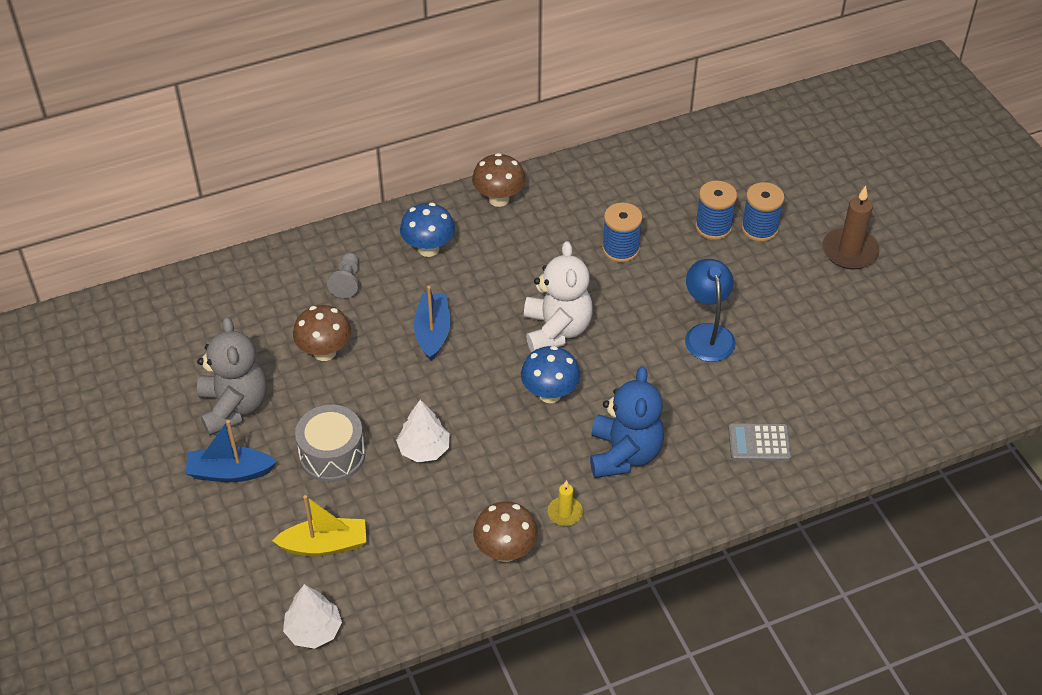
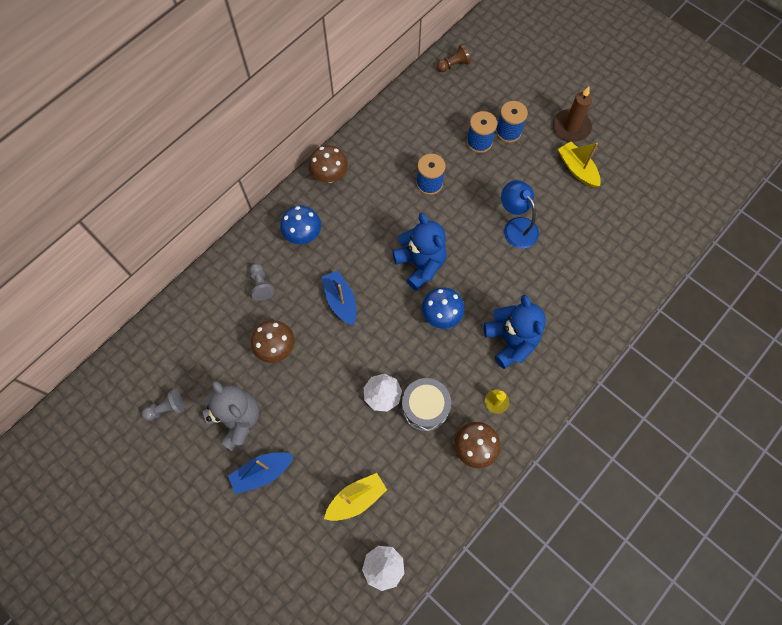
camera: 25 degrees left, 20 degrees up
grey drum [295,405,365,482] -> grey drum moved to [402,378,451,432]
white teddy bear [524,241,593,353] -> blue teddy bear [393,213,447,291]
grey calculator [728,423,792,461] -> none
none -> grey pawn [142,389,185,421]
none -> brown pawn [437,44,471,72]
none -> yellow boat [558,142,601,188]

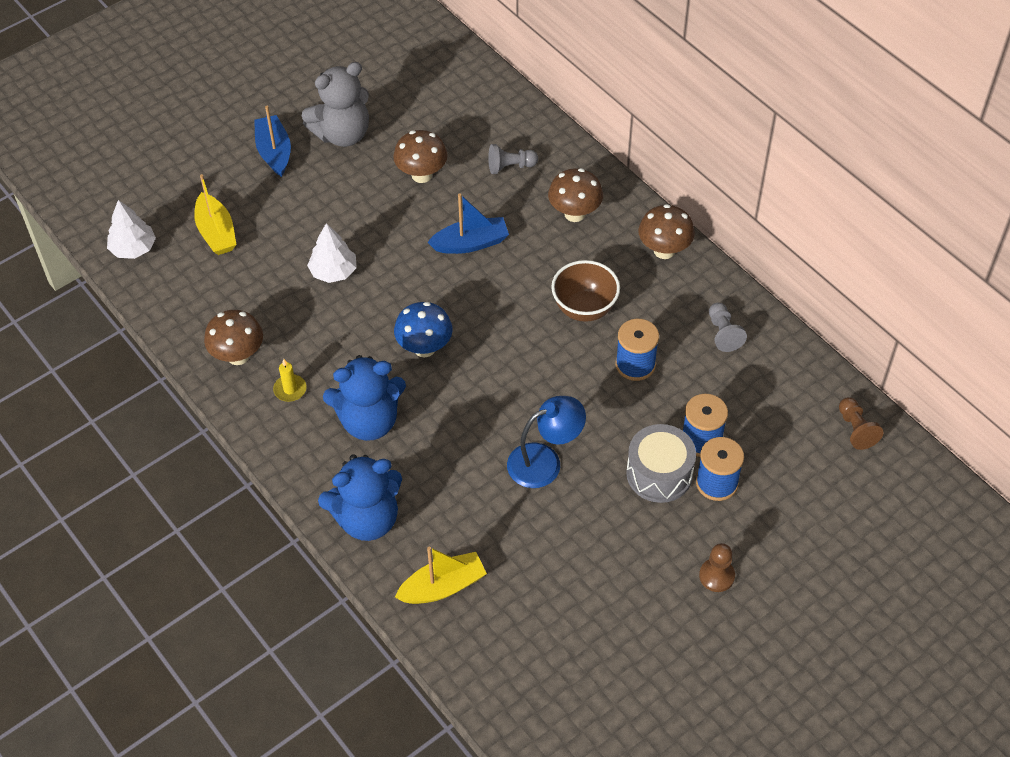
camera: 100 degrees right, 15 degrees down
grey pawn [142,389,185,421] -> grey pawn moved to [709,303,747,352]
blue mushroom [280,206,321,244] -> brown mushroom [548,168,603,222]
blue teddy bear [393,213,447,291] -> blue teddy bear moved to [318,454,402,541]
grey drum [402,378,451,432] -> grey drum moved to [626,424,696,503]
brown candle [553,87,592,142] -> brown pawn [699,543,735,592]
yellow boat [558,142,601,188] -> yellow boat moved to [395,546,487,604]
none -> brown bowl [551,260,620,322]

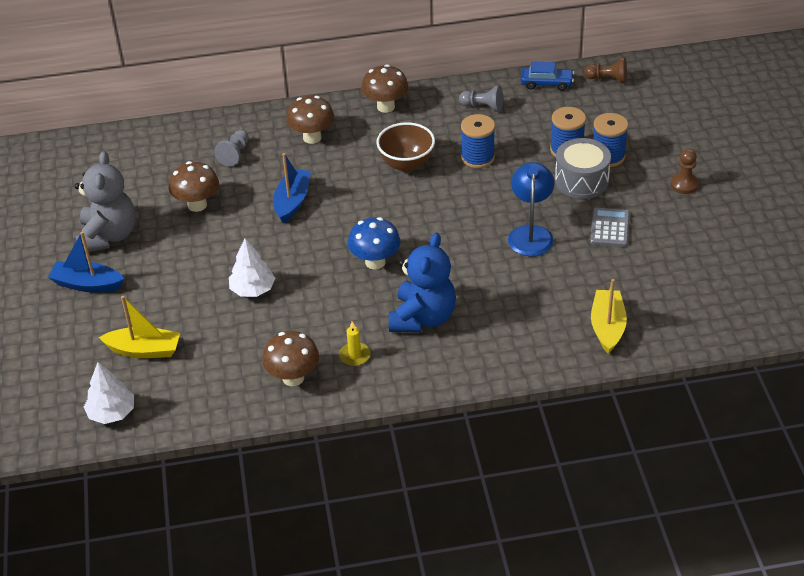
camera: 60 degrees left, 10 degrees down
blue teddy bear [318,454,402,541] -> none
none -> blue car [521,61,574,91]
none -> grey calculator [590,208,630,247]

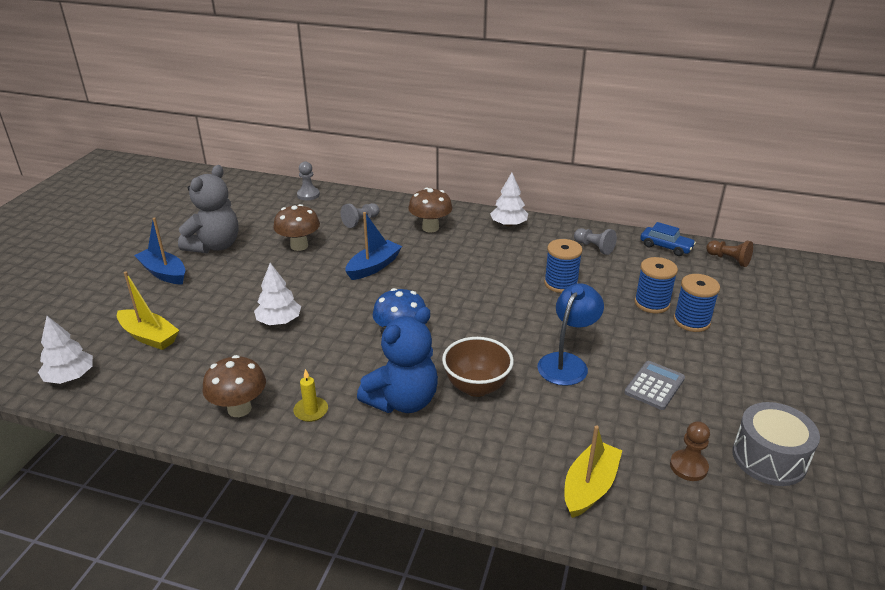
camera: 25 degrees right, 10 degrees down
brown mushroom [361,64,408,113] -> white tree [490,173,528,227]
brown bowl [376,122,435,172] -> brown bowl moved to [442,337,514,397]
grey drum [555,138,611,199] -> grey drum moved to [732,402,820,486]
brown pawn [671,149,699,194] -> brown pawn moved to [670,421,710,481]
none -> grey pawn [297,161,320,200]

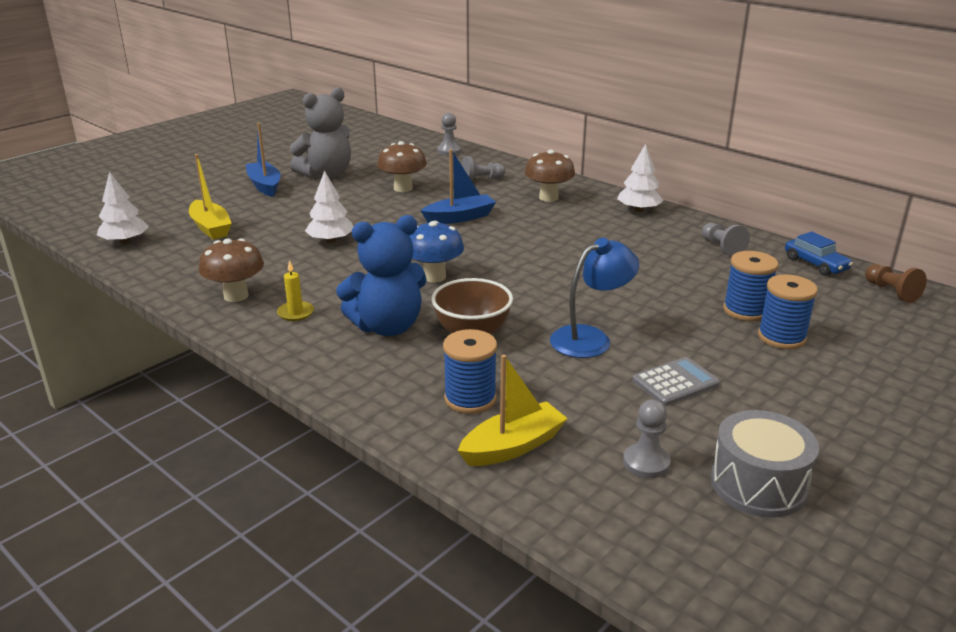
camera: 25 degrees right, 5 degrees down
blue spool [544,239,583,293] -> blue spool moved to [443,329,497,414]
brown pawn [670,421,710,481] -> grey pawn [623,400,671,478]

